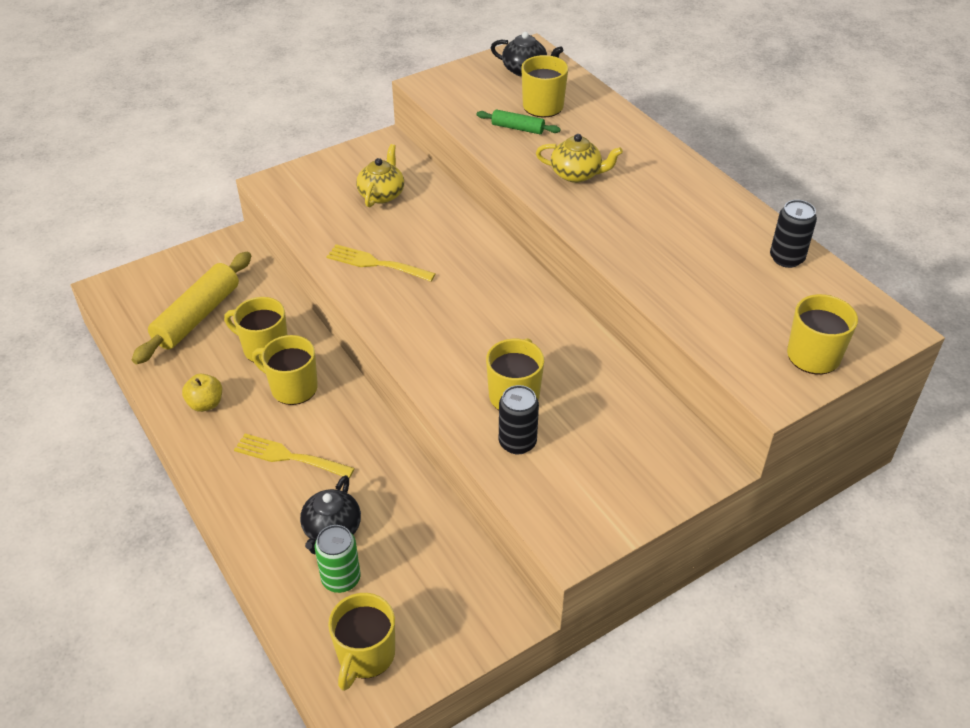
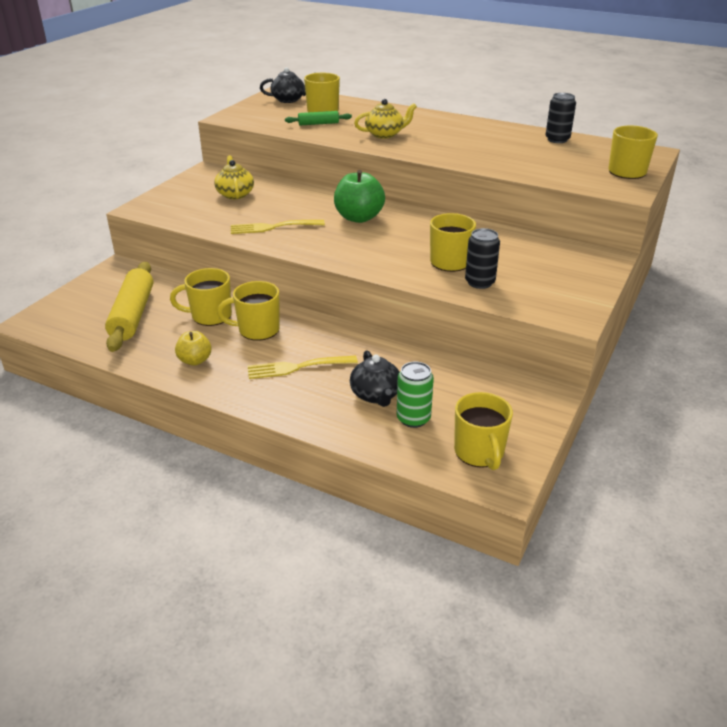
camera: 30 degrees left, 10 degrees down
none -> green apple [334,170,385,223]

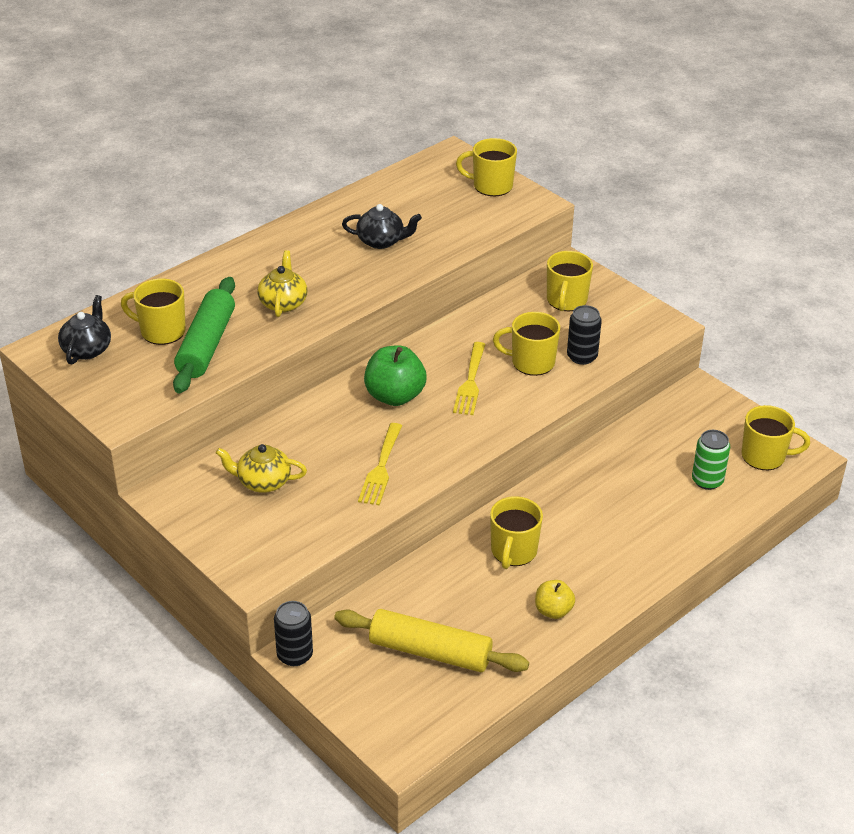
camera: 70 degrees left, 5 degrees up
yellow mug [170,268,232,326] -> yellow mug moved to [547,251,593,311]
yellow fork [248,356,358,379] -> yellow fork moved to [453,342,486,415]
green rolling pin [285,111,352,125] -> green rolling pin [173,277,235,394], size x1.96
black teapot [350,350,400,407] -> black teapot moved to [342,204,422,249]
black can [546,93,576,143] -> black can moved to [274,601,313,666]

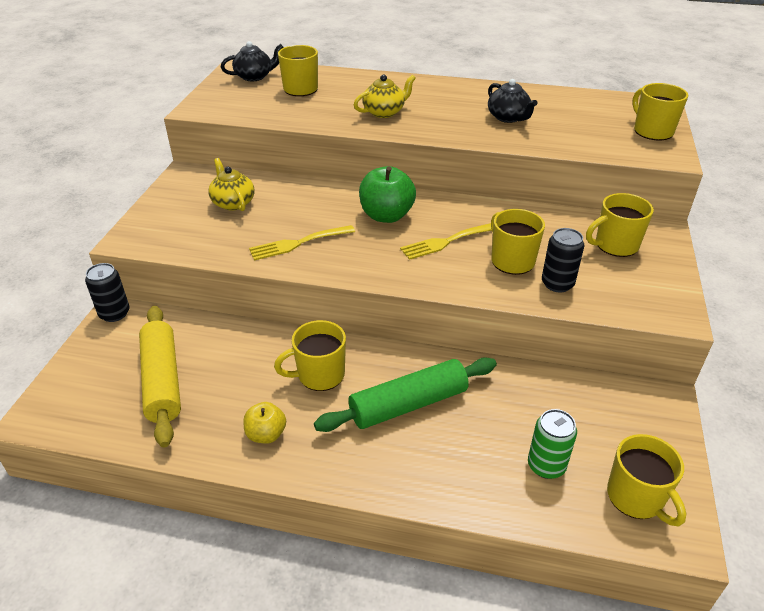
camera: 55 degrees right, 0 degrees up
green rolling pin [173,277,235,394] -> green rolling pin moved to [314,357,497,432]

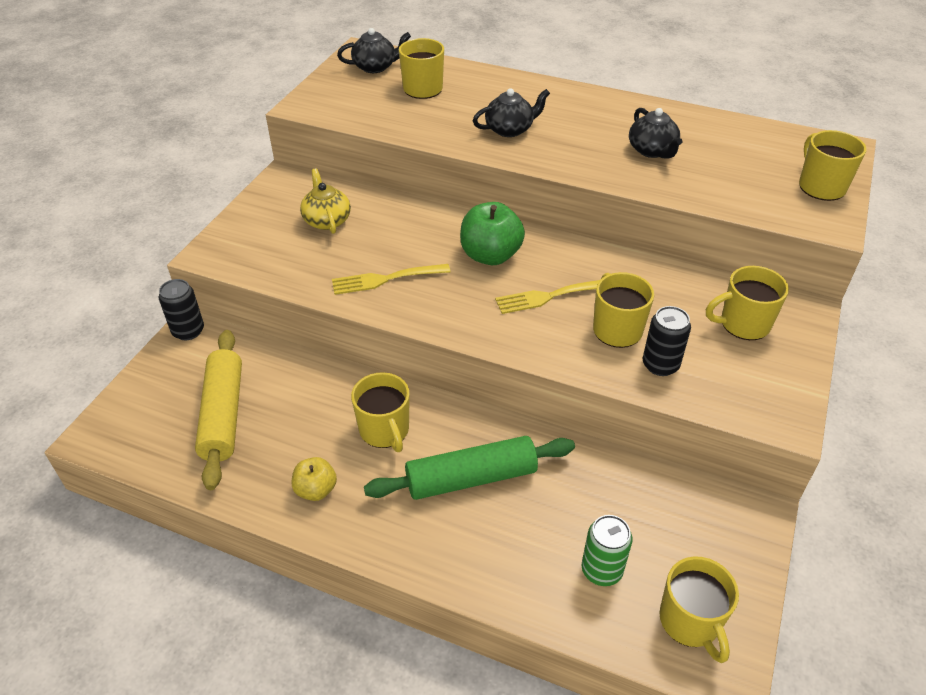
camera: 10 degrees right, 5 degrees up
yellow mug [274,320,346,391] -> yellow mug turned 105 degrees counterclockwise [351,372,410,452]
yellow teapot [354,74,416,118] -> black teapot [473,88,550,137]

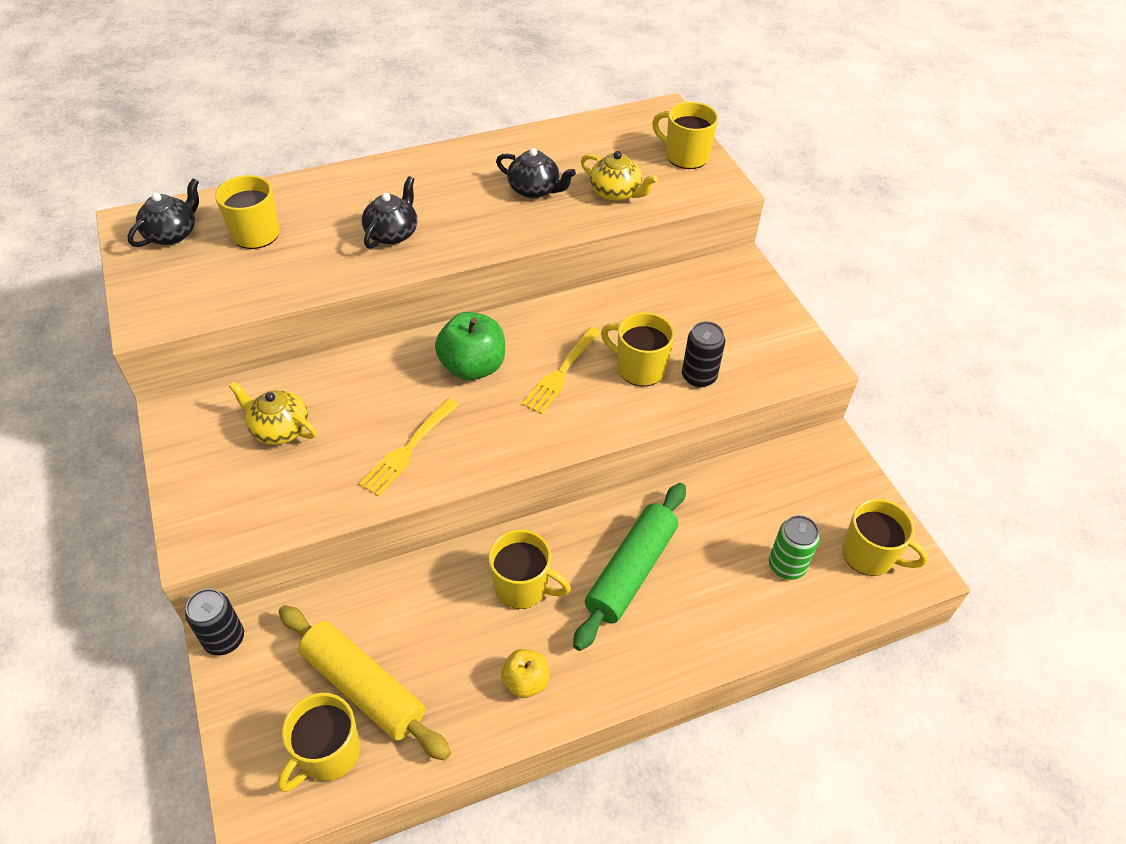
camera: 45 degrees left, 5 degrees up
yellow mug [706,266,789,340] -> yellow mug moved to [277,693,360,792]
none -> yellow teapot [581,151,658,201]

